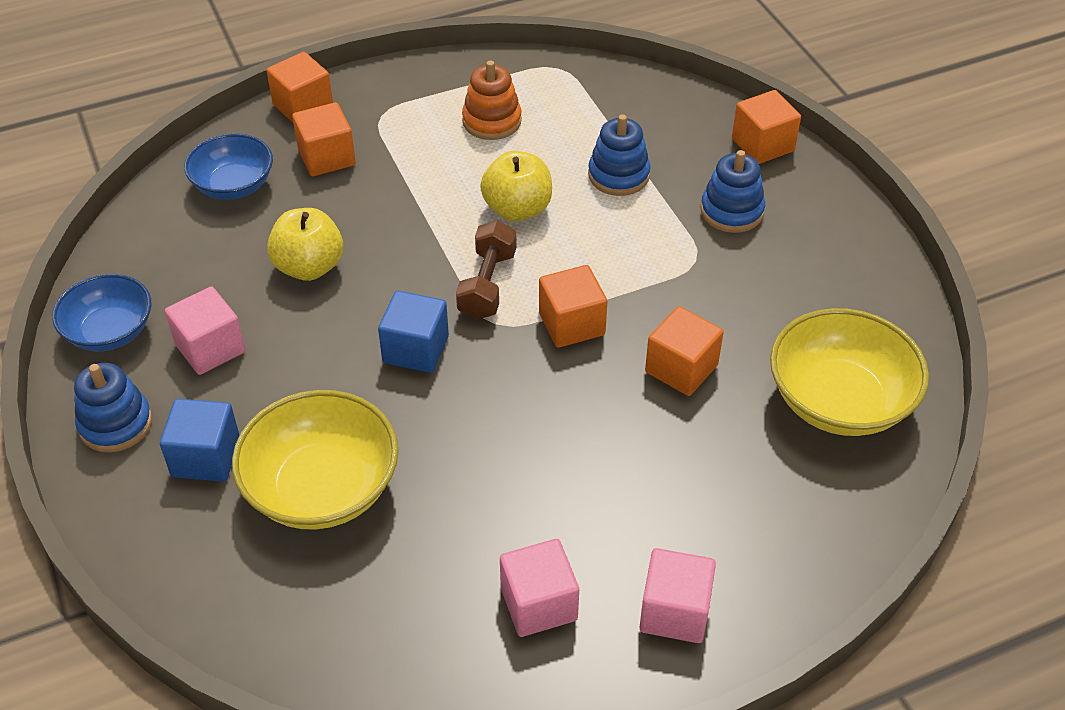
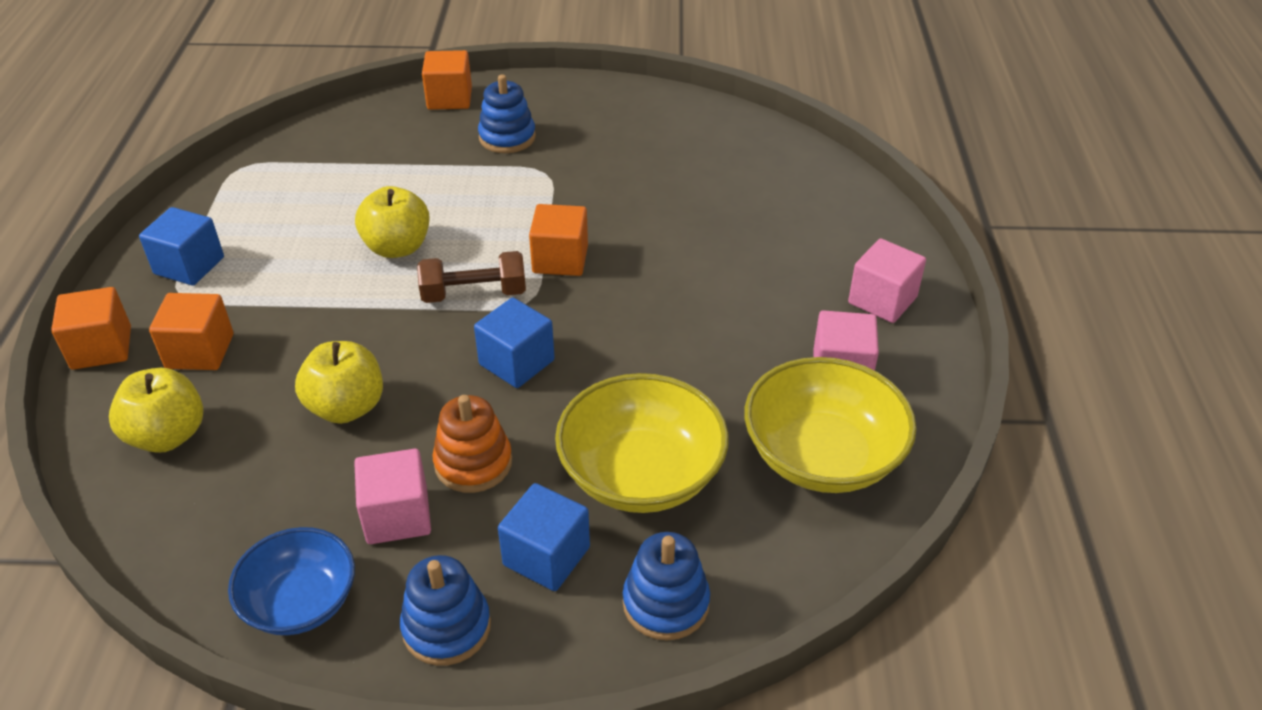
camera: 65 degrees left, 5 degrees down
blue bowl [184,133,273,200] -> yellow apple [109,368,203,453]
brown dumbbell [456,220,516,320] -> brown dumbbell turned 45 degrees counterclockwise [417,251,526,303]
orange stacking toy [462,60,522,140] -> orange stacking toy moved to [432,395,512,493]
blue stacking toy [588,114,651,196] -> blue stacking toy moved to [623,532,710,640]
orange cube [645,306,724,396] -> none
yellow bowl [770,308,929,436] -> yellow bowl moved to [744,357,916,493]
none -> blue cube [139,207,224,285]

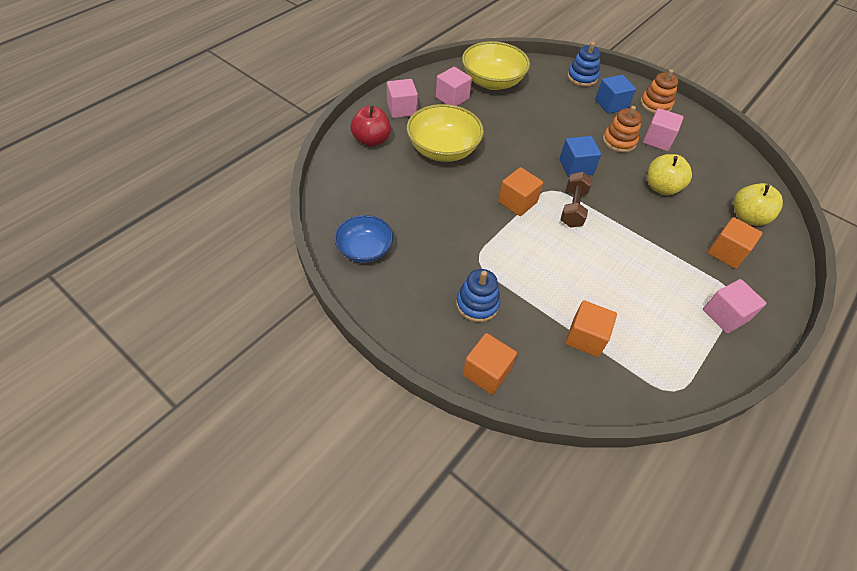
camera: 145 degrees left, 10 degrees up
orange cube [51,287,131,370] -> orange cube moved to [565,300,617,357]
blue cube [139,207,224,285] -> pink cube [703,279,766,333]
blue bowl [228,527,355,635] -> blue bowl moved to [334,215,393,263]
yellow apple [355,186,430,258] -> none
blue stacking toy [400,555,491,666] -> orange stacking toy [640,69,678,114]
brown dumbbell [417,251,526,303] -> brown dumbbell turned 75 degrees clockwise [561,172,592,228]
yellow bowl [555,373,729,513] -> yellow bowl moved to [407,104,484,162]
none -> red apple [351,105,391,147]

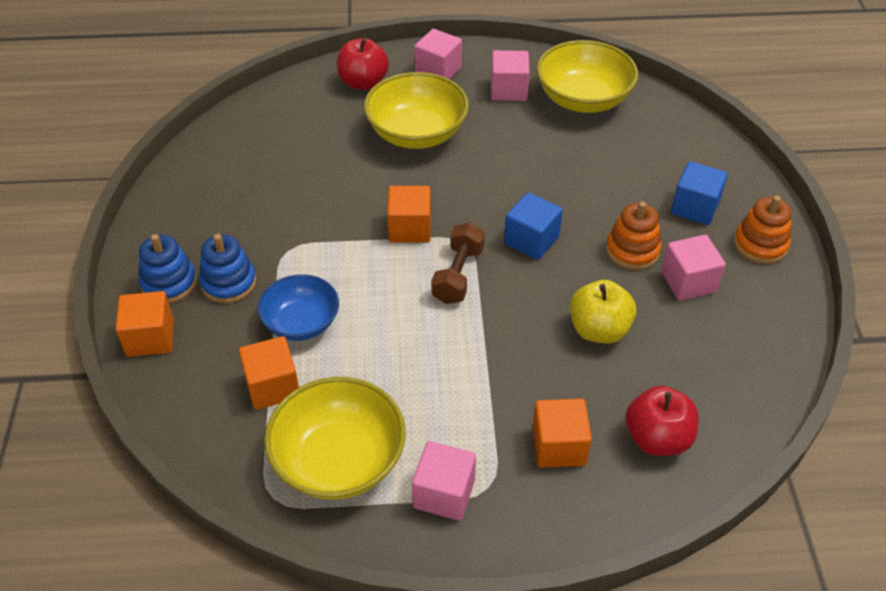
camera: 50 degrees right, 5 degrees down
blue bowl [334,215,393,263] -> blue bowl moved to [257,274,339,341]
brown dumbbell [561,172,592,228] -> brown dumbbell turned 45 degrees counterclockwise [431,222,485,304]
blue stacking toy [567,42,601,87] -> blue stacking toy moved to [139,234,197,303]
yellow apple [734,183,783,226] -> red apple [625,386,699,456]
none -> yellow bowl [264,377,406,500]

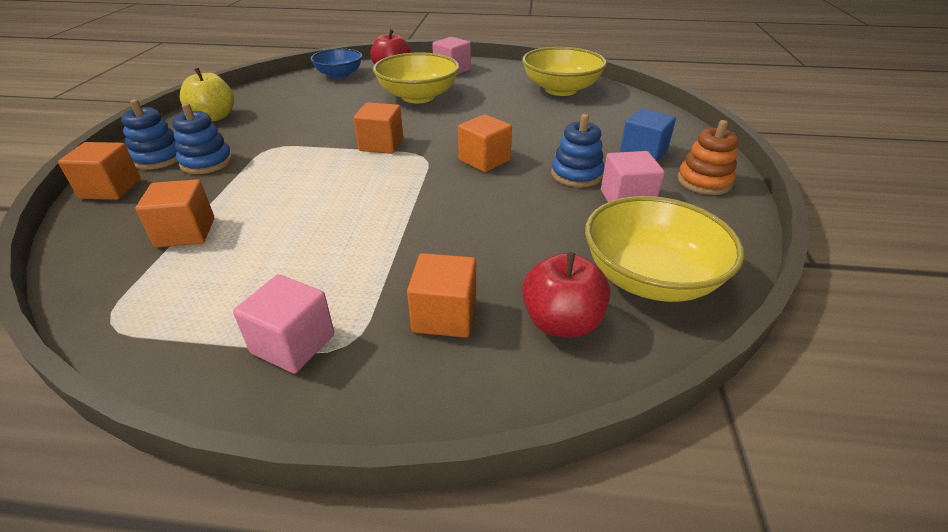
camera: 10 degrees right, 10 degrees down
blue bowl [257,274,339,341] -> blue bowl moved to [310,49,362,79]
yellow bowl [264,377,406,500] -> yellow bowl moved to [585,196,744,302]
brown dumbbell [431,222,485,304] -> none
pink cube [491,50,530,101] -> none
blue cube [504,192,563,260] -> orange cube [458,114,512,172]
yellow apple [570,280,636,344] -> yellow apple moved to [180,68,234,122]
orange stacking toy [606,201,662,270] -> blue stacking toy [551,114,604,187]

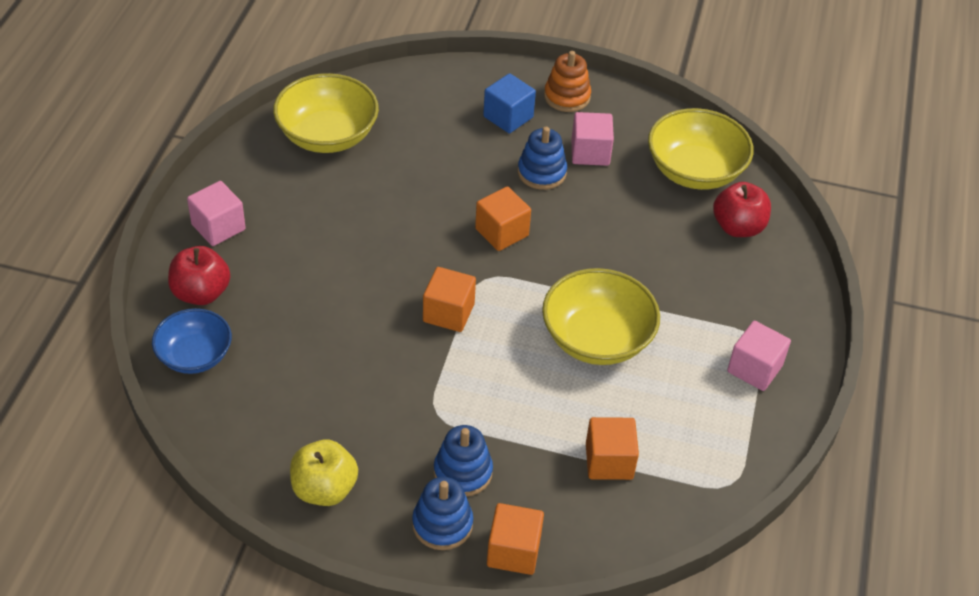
camera: 85 degrees left, 10 degrees up
yellow bowl [373,52,459,103] -> yellow bowl moved to [542,268,660,365]
orange cube [407,253,476,338] -> none

